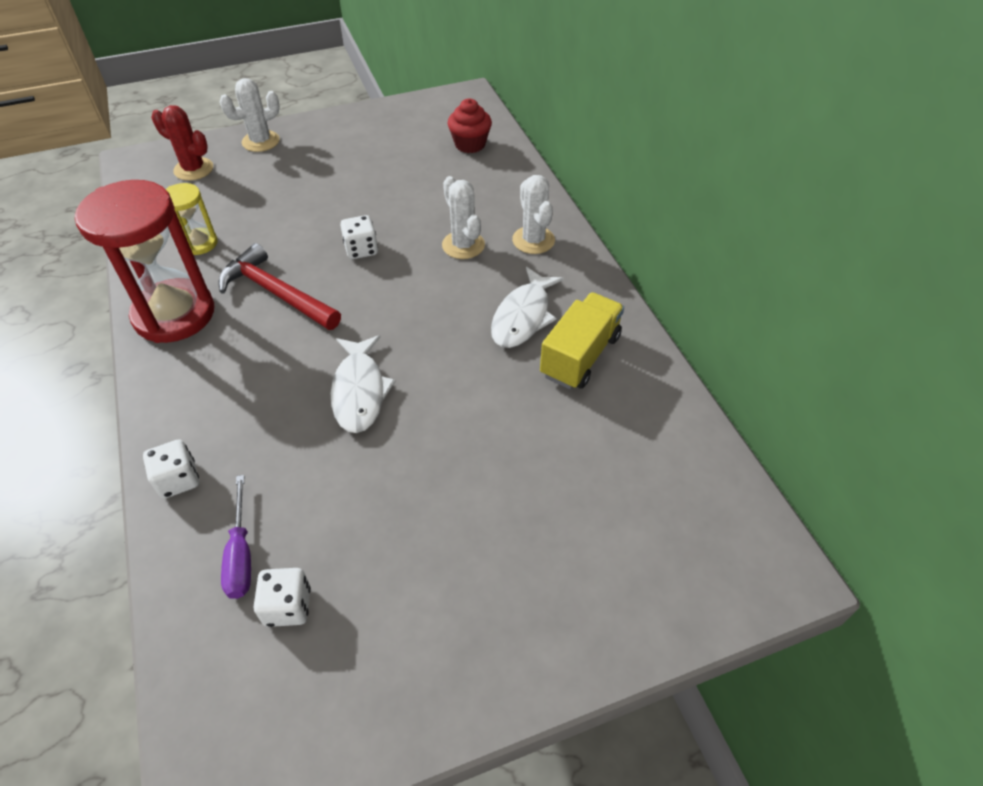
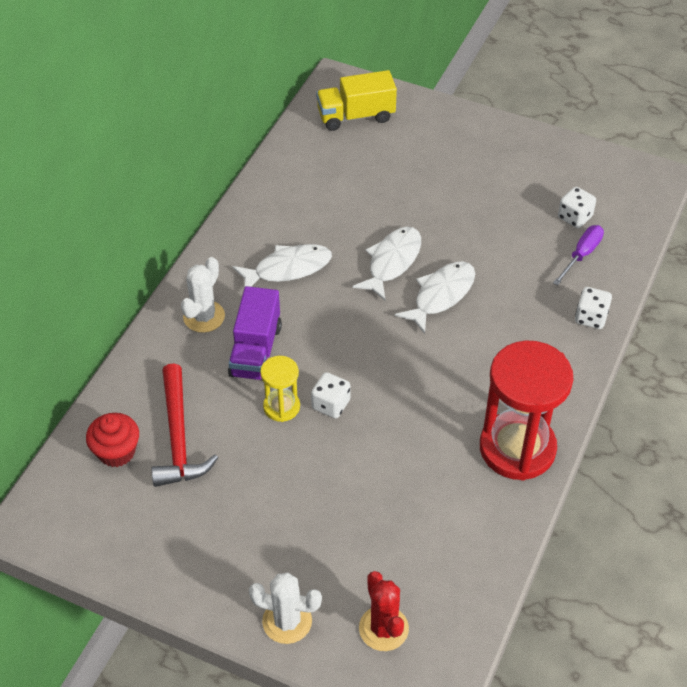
camera: 135 degrees left, 0 degrees up
yellow hourglass [165,183,218,255] -> yellow hourglass moved to [260,356,300,422]
red hammer [218,243,341,330] -> red hammer moved to [151,363,218,487]
white cactus [442,176,485,259] -> purple truck [228,286,282,380]
yellow truck [540,292,624,389] -> yellow truck moved to [316,70,397,131]
none -> white fish [352,227,421,300]

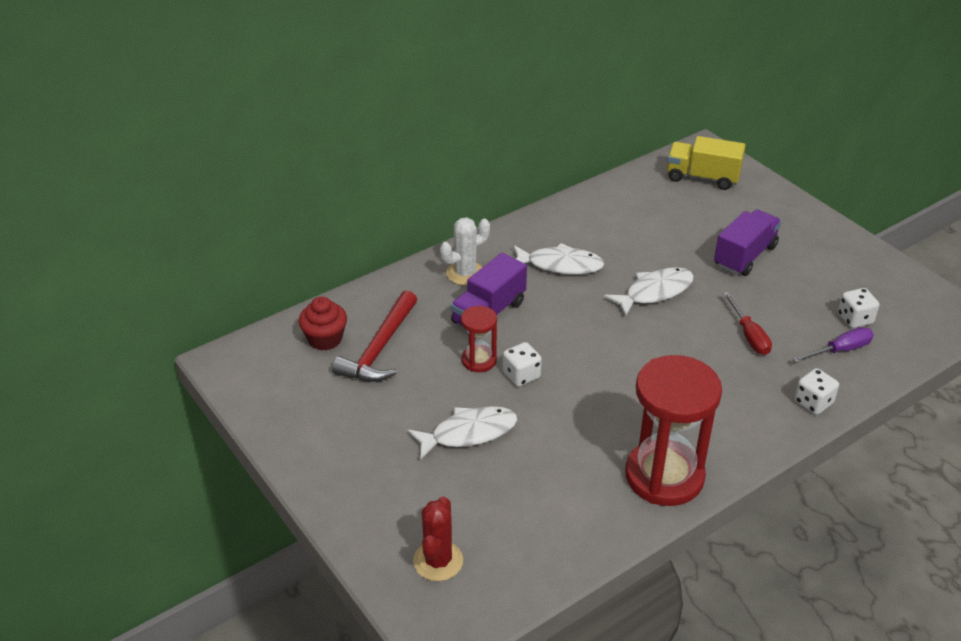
camera: 30 degrees right, 10 degrees down
white cactus [249,572,322,644] -> none
yellow hourglass [260,356,300,422] -> red hourglass [461,306,497,372]
white fish [395,261,475,334] -> white fish moved to [407,406,517,460]
none -> purple truck [714,209,781,276]
none -> red screwdriver [723,292,772,355]

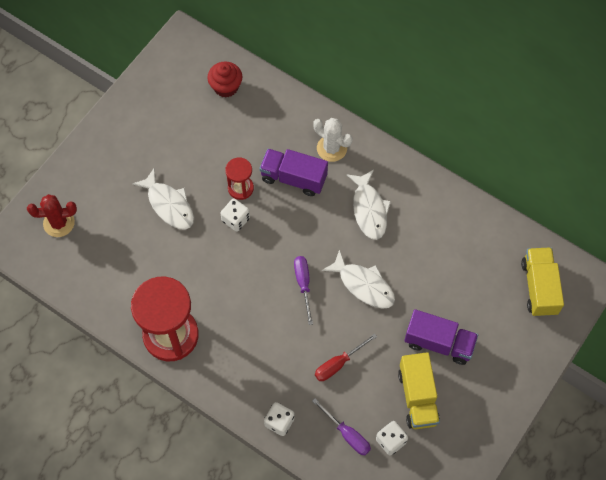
camera: 70 degrees right, 25 degrees up
red hammer [332,290,417,382] -> none
none -> purple screwdriver [294,256,313,325]
none -> yellow truck [398,352,440,429]

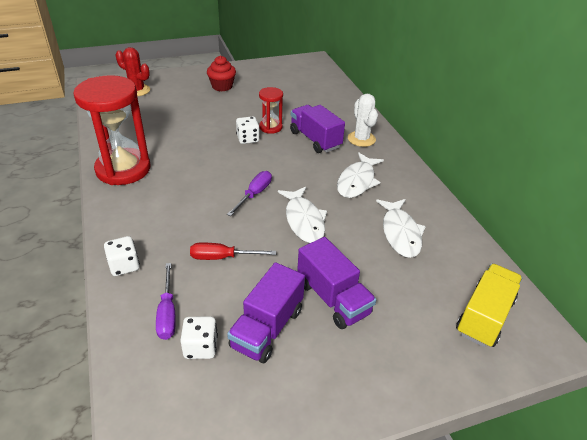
camera: 35 degrees right, 25 degrees down
white fish [132,168,194,230] -> white fish moved to [376,199,426,258]
red cupcake [207,61,242,98] -> red cupcake moved to [207,56,236,92]
yellow truck [398,352,440,429] -> purple truck [227,262,305,363]

